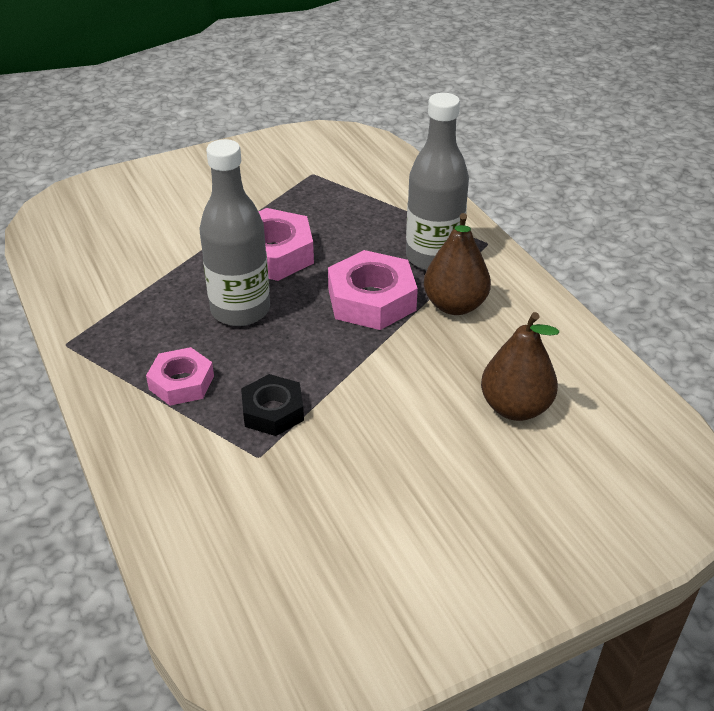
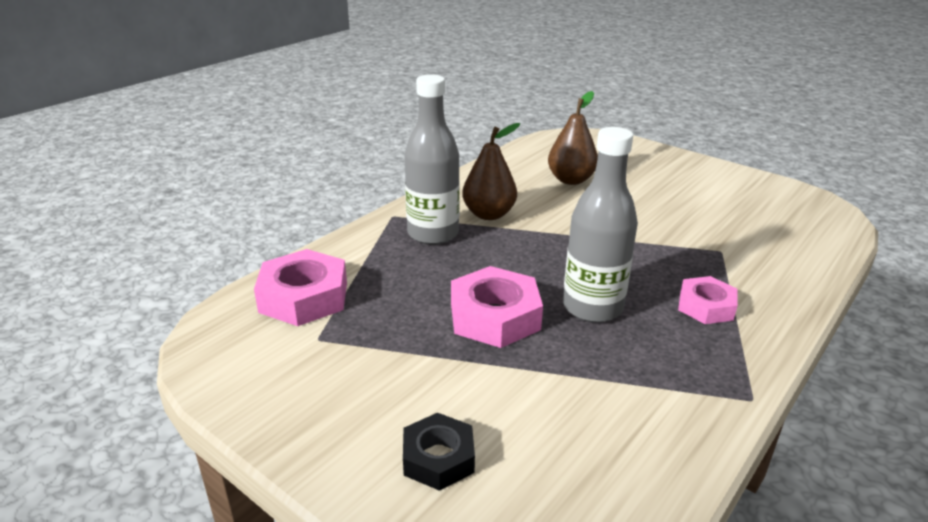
camera: 115 degrees left, 10 degrees down
black nut [241,374,304,436] -> black nut moved to [403,412,475,491]
pink nut [328,250,418,330] -> pink nut moved to [254,249,347,326]

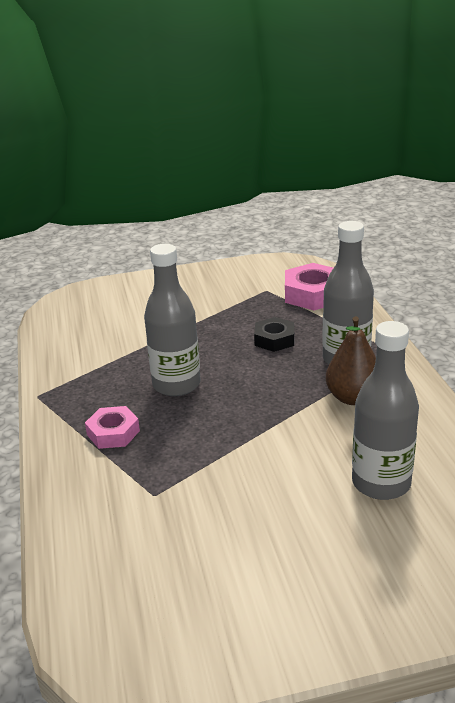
camera: 130 degrees right, 0 degrees up
black nut [403,412,475,491] -> black nut moved to [254,317,294,352]
pink nut [451,266,543,348] -> none
brown pear [548,91,598,185] -> grey bottle [352,321,419,500]

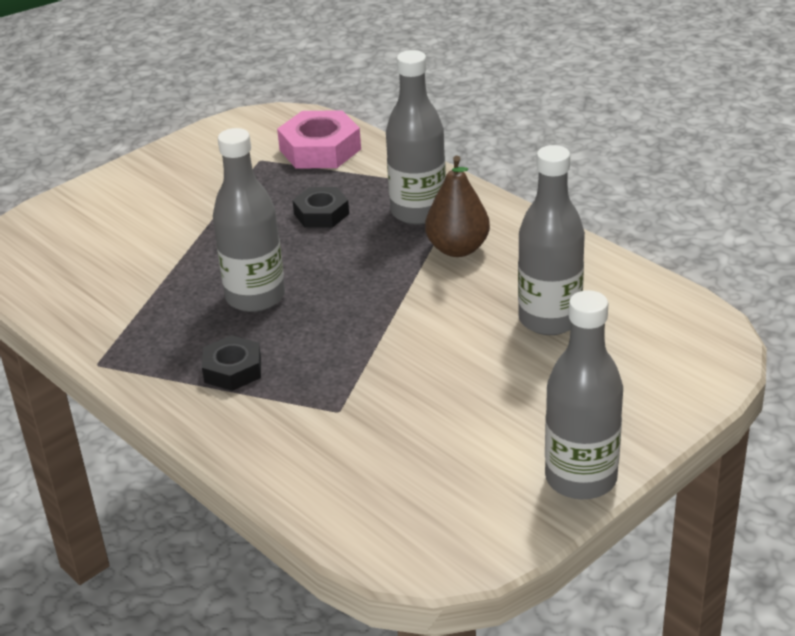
camera: 30 degrees left, 5 degrees up
pink nut [85,406,140,449] -> black nut [202,335,261,391]
none -> grey bottle [545,290,623,499]

